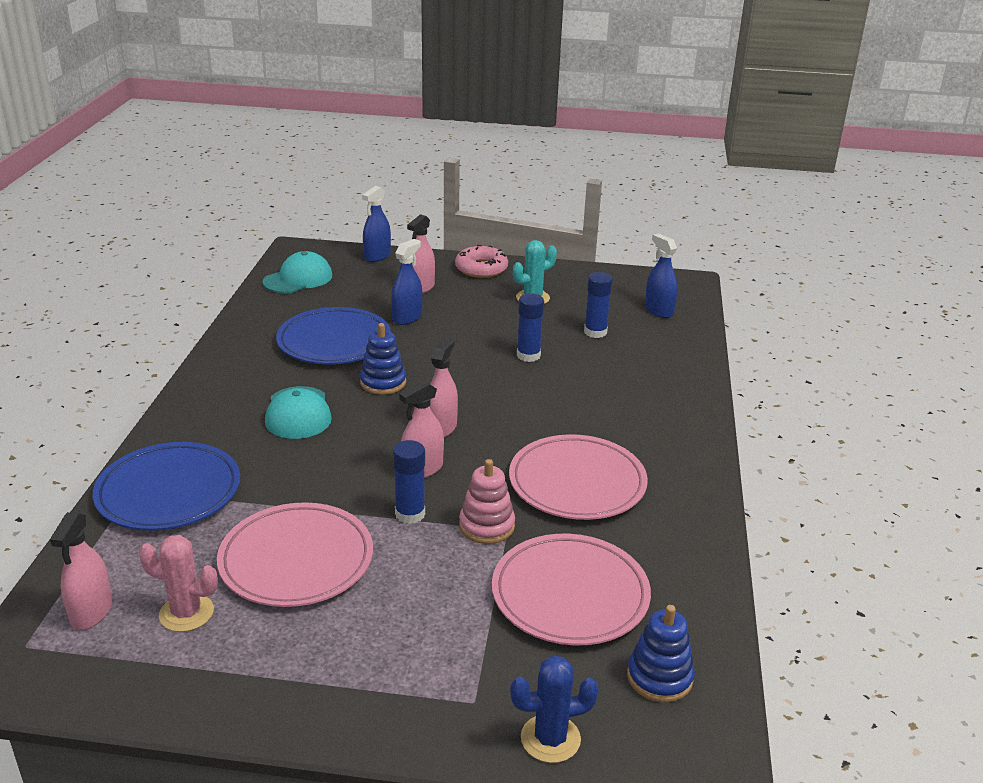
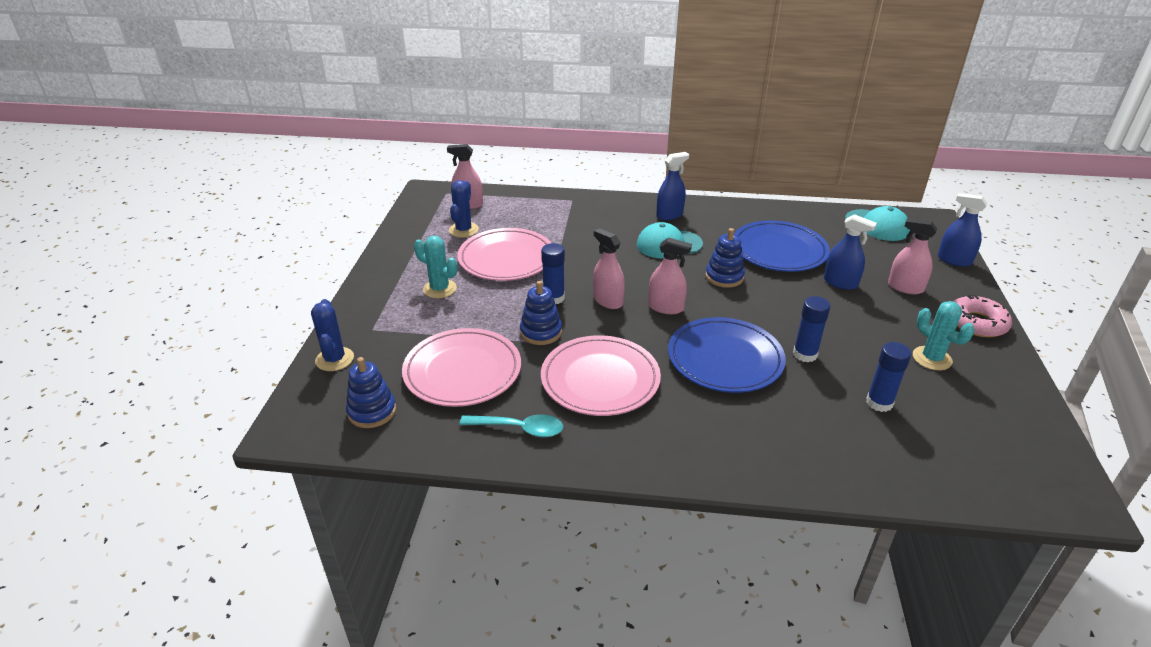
camera: 90 degrees right, 5 degrees up
blue plate [93,442,240,531] -> blue plate moved to [668,317,786,393]
pink cactus [139,535,218,632] -> blue cactus [449,180,479,238]
pink stacking toy [459,459,515,544] -> blue stacking toy [520,281,562,345]
blue spray bottle [645,233,678,318] -> blue spray bottle moved to [656,152,689,220]
none -> turquoise cactus [414,236,457,298]
none -> turquoise spoon [459,415,563,437]

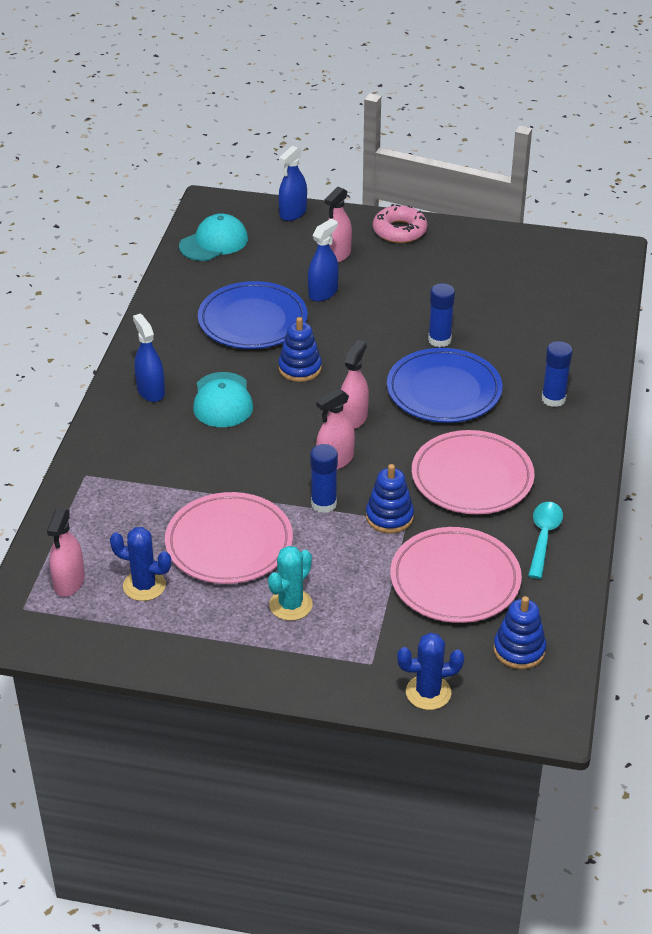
camera: 85 degrees left, 5 degrees up
blue glue stick [866,342,911,412] -> blue glue stick moved to [542,341,572,407]
turquoise cactus [913,301,974,370] -> none

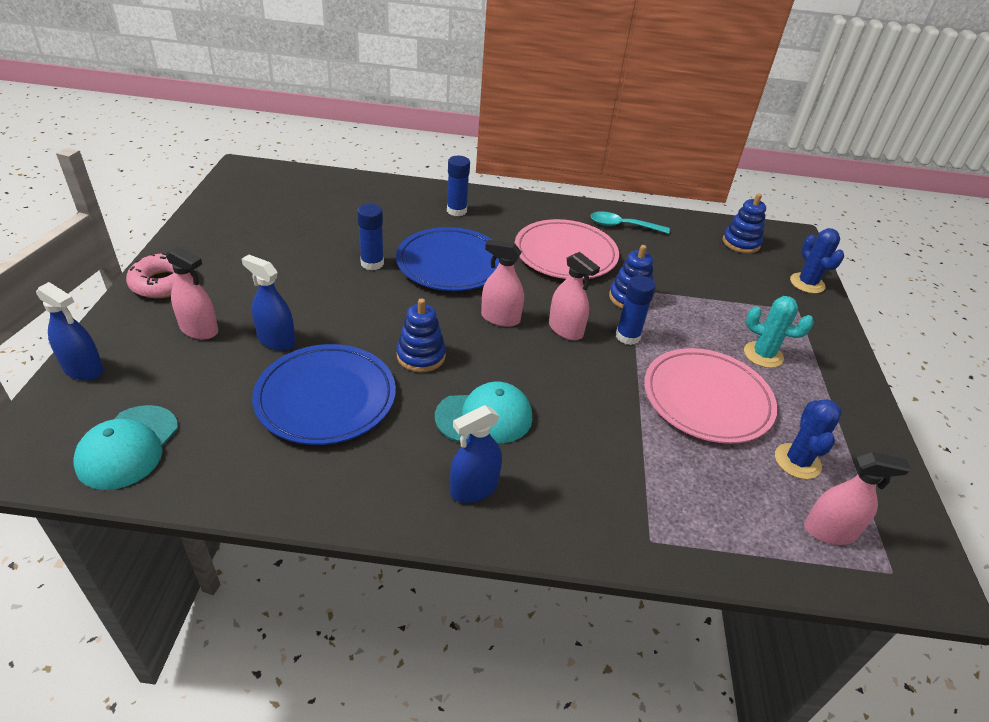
camera: 100 degrees left, 0 degrees up
turquoise cap [179,214,248,261] -> turquoise cap turned 120 degrees counterclockwise [74,405,178,490]
pink plate [390,527,522,623] -> none

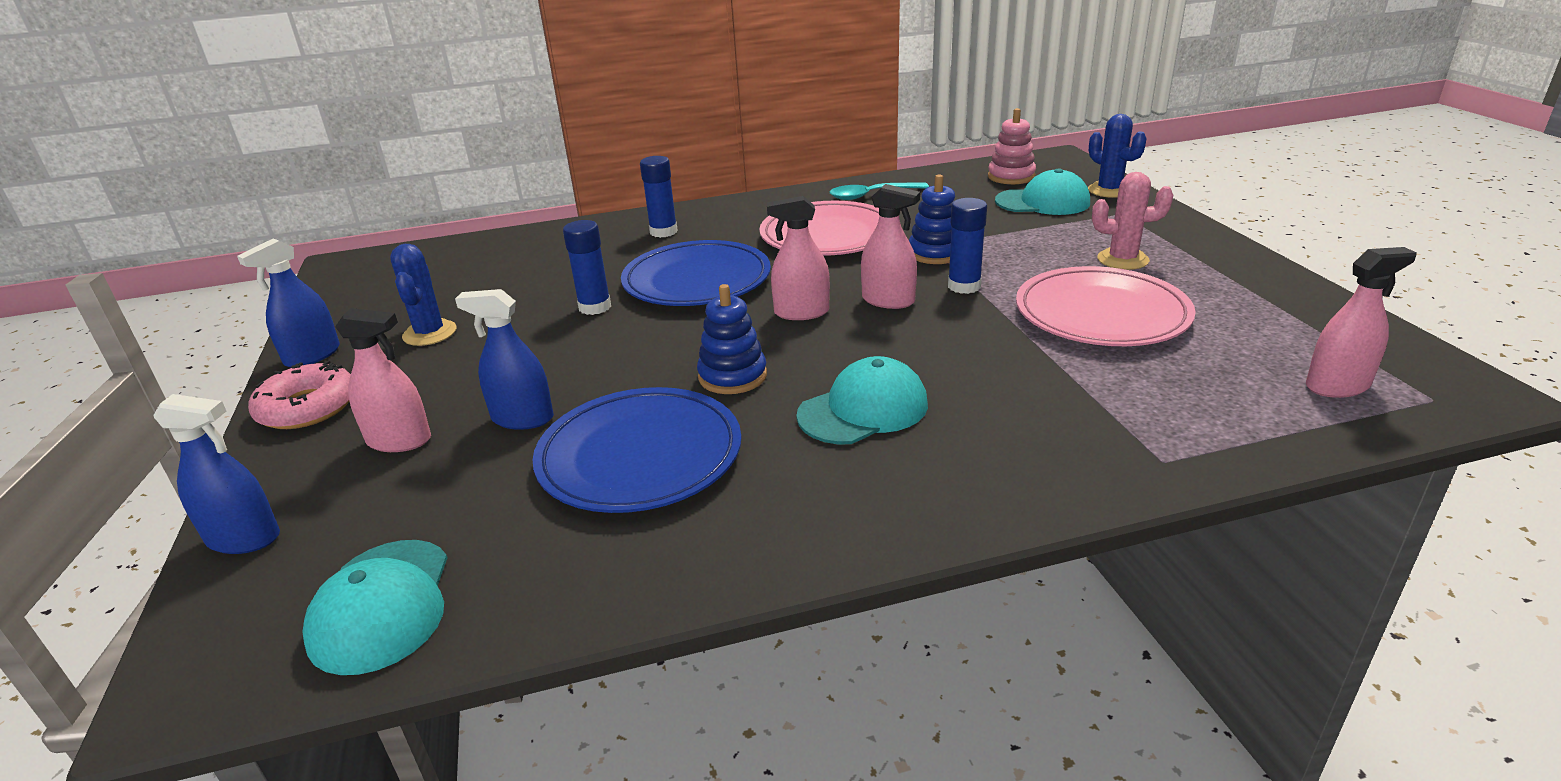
camera: 15 degrees left, 10 degrees down
blue spray bottle [450,405,502,503] -> blue spray bottle moved to [237,238,340,367]
blue stacking toy [723,193,766,253] -> pink stacking toy [988,108,1036,184]
turquoise cactus [744,296,814,368] -> pink cactus [1092,172,1173,270]
blue cactus [775,399,842,479] -> blue cactus moved to [390,244,456,346]
none -> turquoise cap [995,168,1090,215]

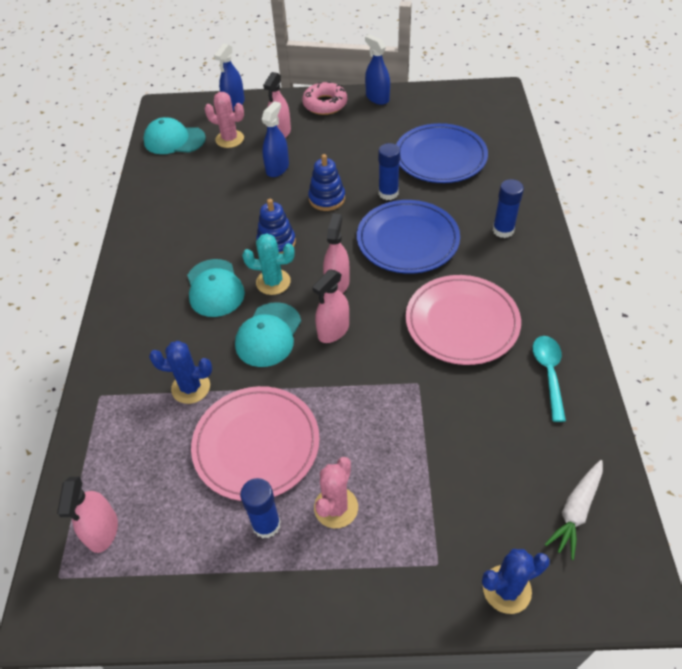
camera: 105 degrees right, 20 degrees up
blue cactus [390,244,456,346] -> blue cactus moved to [149,341,212,404]
blue plate [532,387,742,513] -> blue plate moved to [396,123,488,183]
blue stacking toy [909,174,955,264] -> blue stacking toy moved to [308,154,345,211]
blue glue stick [948,198,987,294] -> blue glue stick moved to [240,478,281,538]
pink stacking toy [988,108,1036,184] -> white carrot [545,460,603,560]
turquoise cap [995,168,1090,215] -> turquoise cap moved to [235,302,301,367]
none -> pink cactus [204,92,244,148]
none -> turquoise cactus [242,233,295,295]

